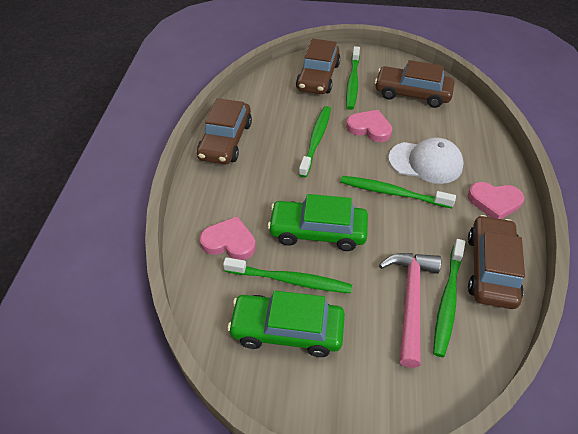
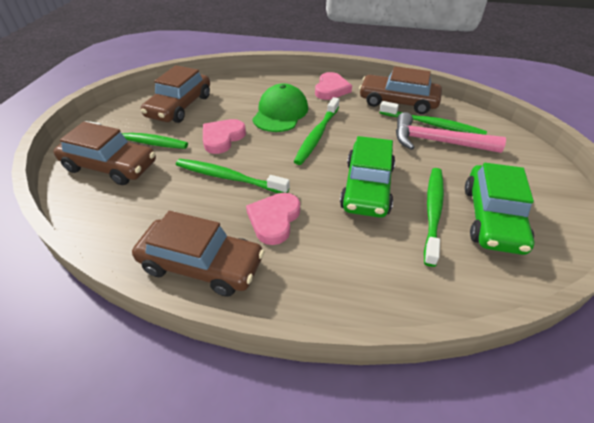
camera: 85 degrees left, 5 degrees down
pink heart [200,216,256,260] -> pink heart moved to [246,193,300,245]
white cap [388,137,464,184] -> green cap [252,83,308,132]

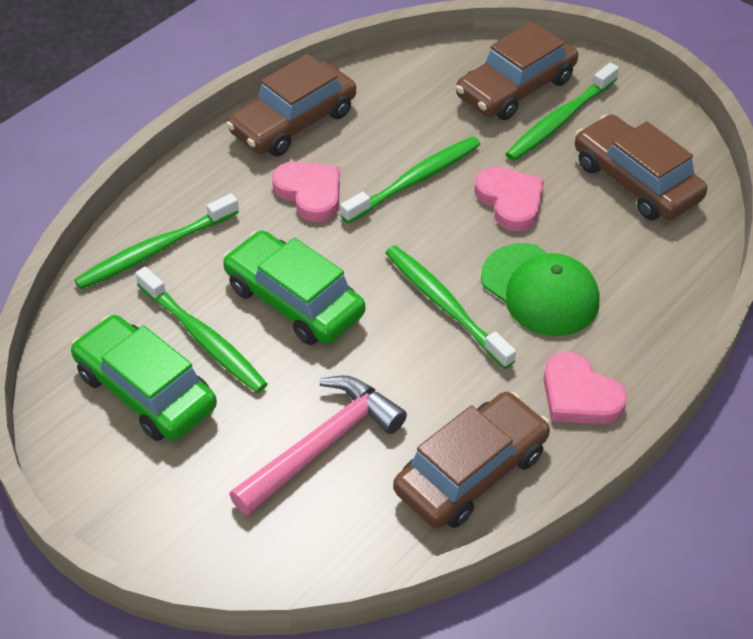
camera: 120 degrees right, 5 degrees up
green toothbrush [379,101,487,135] -> green toothbrush moved to [74,193,239,290]

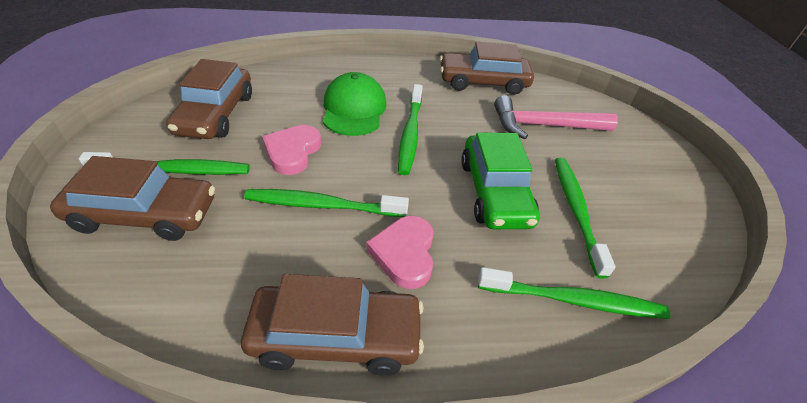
camera: 140 degrees left, 5 degrees down
green car [71,315,217,441] -> none
pink heart [543,352,627,424] -> none

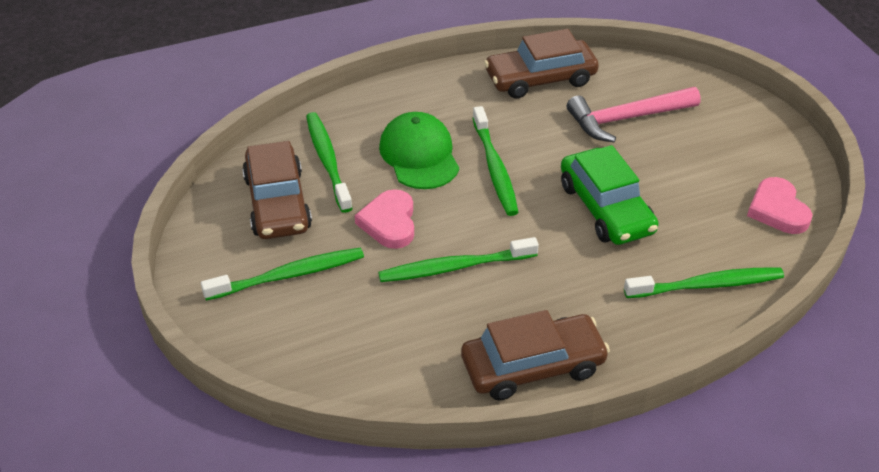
camera: 15 degrees left, 0 degrees up
brown car [50,156,215,241] -> none
pink heart [366,216,434,289] -> pink heart moved to [747,177,813,234]
green toothbrush [555,158,615,279] -> green toothbrush moved to [306,112,353,213]

